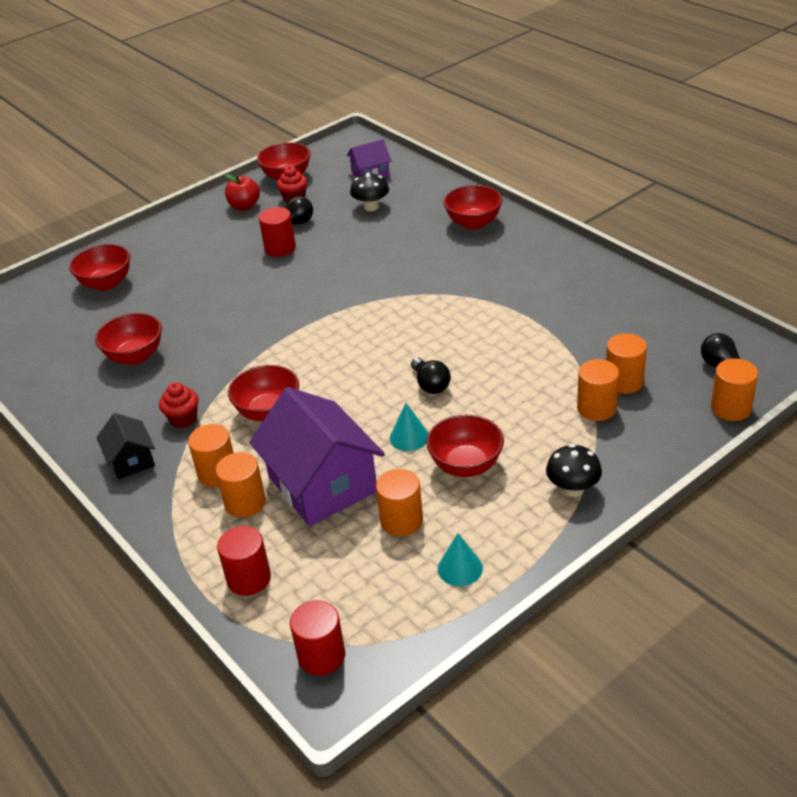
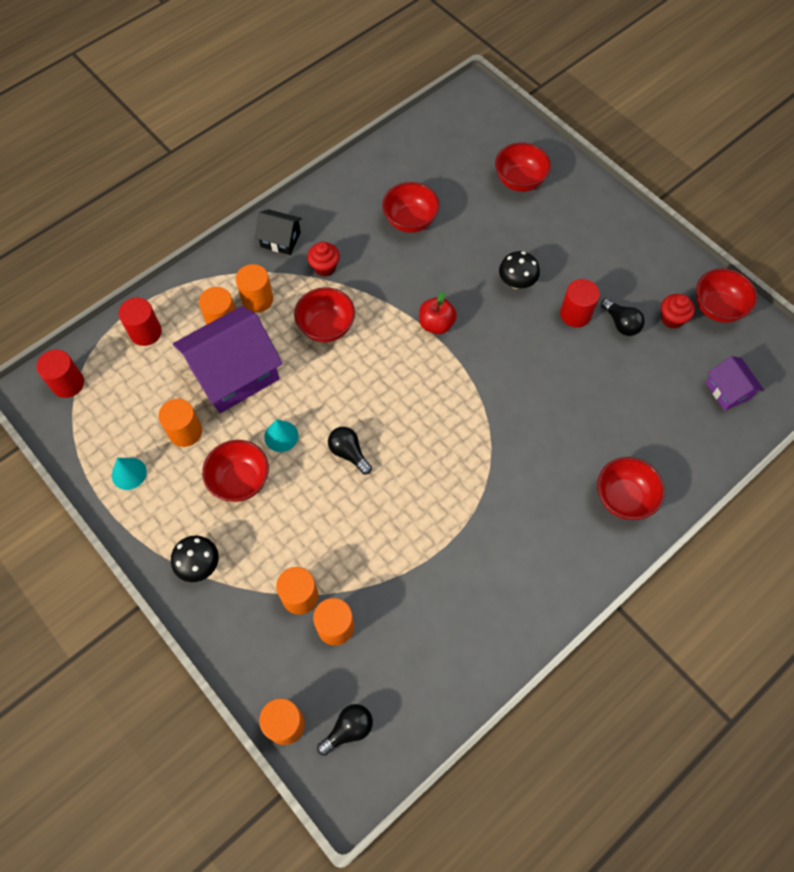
camera: 85 degrees right, 25 degrees up
black house [96,413,155,480] -> black house turned 45 degrees clockwise [255,209,302,255]
red apple [225,174,260,210] -> red apple moved to [419,291,457,334]
black mushroom [350,172,389,211] -> black mushroom moved to [499,251,540,289]
black light bulb [411,357,451,394] -> black light bulb turned 75 degrees clockwise [328,427,372,475]

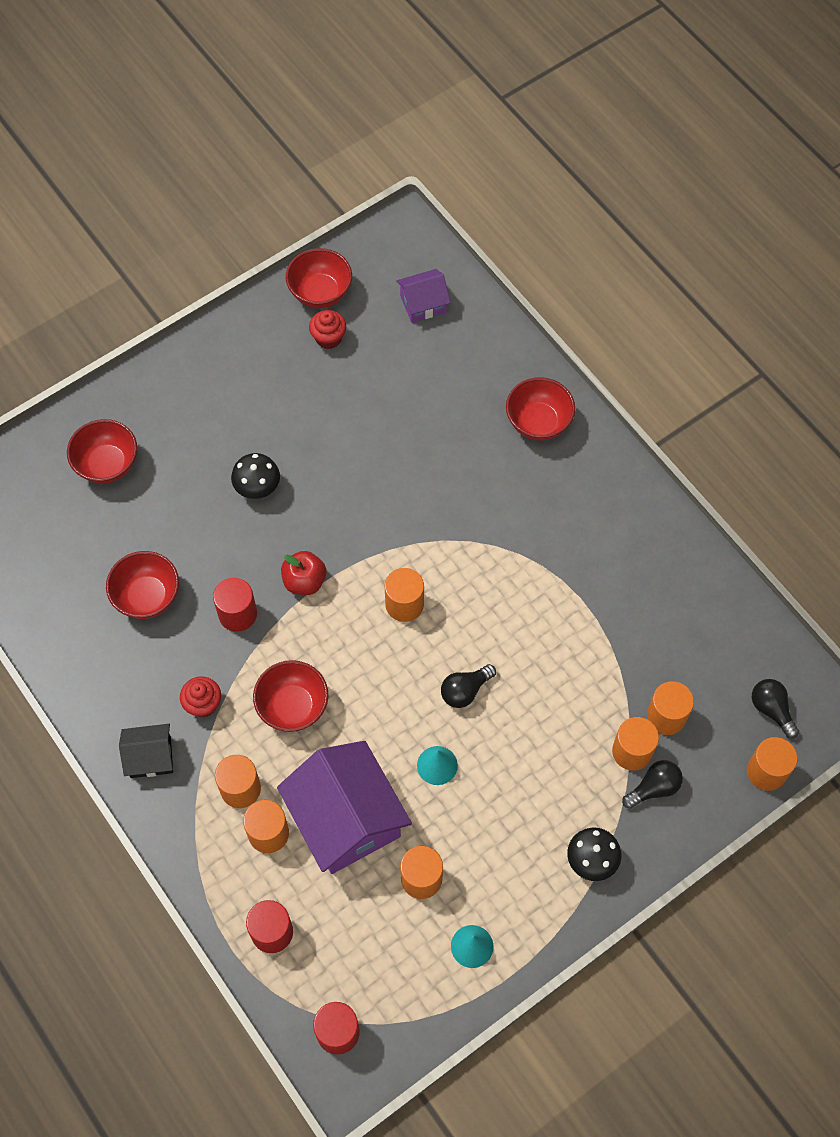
camera: 85 degrees left, 0 degrees up
red bowl [202,440,269,502] -> none
black house [255,209,302,255] -> black house turned 60 degrees clockwise [119,724,173,778]
red cylinder [560,279,600,327] -> red cylinder moved to [213,578,257,632]
black light bulb [601,298,645,336] -> black light bulb moved to [622,760,683,809]
none -> orange cylinder [384,568,424,622]

